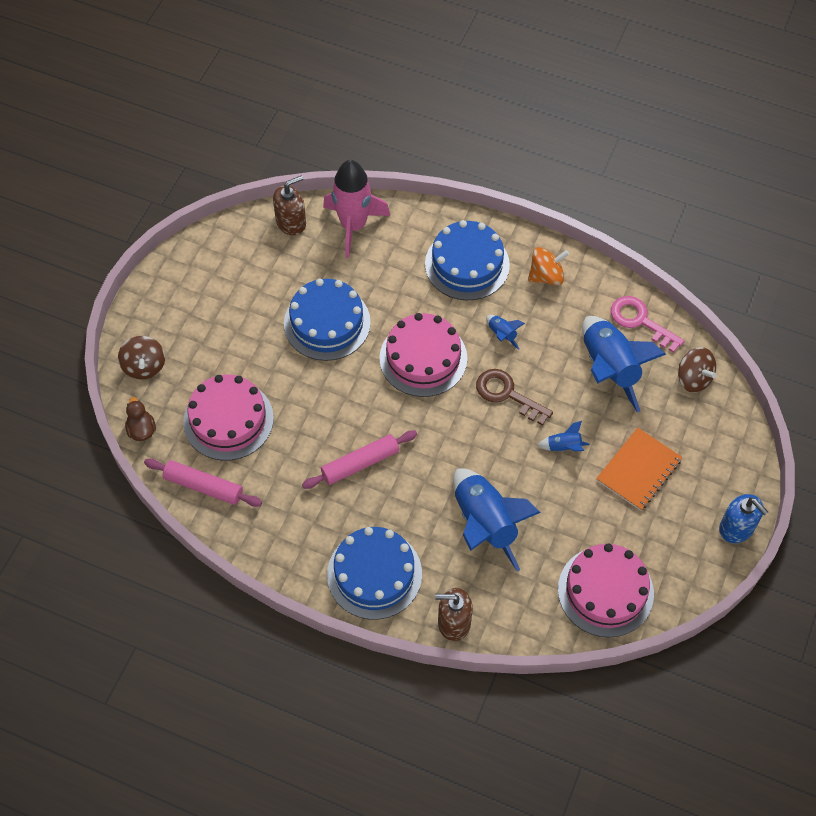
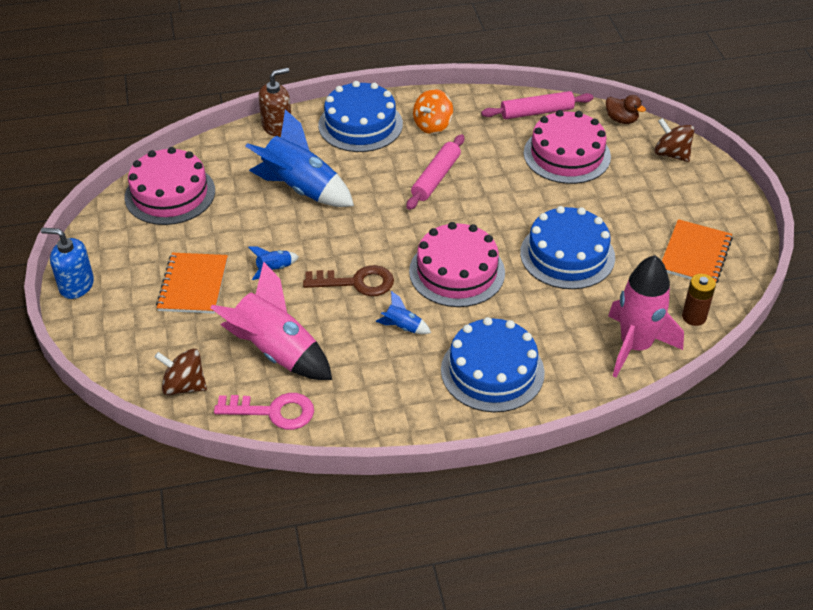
camera: 145 degrees right, 15 degrees down
brown soap dispenser [273,175,306,235] -> brown battery [682,274,716,326]
orange spinning top [528,247,569,285] -> orange spinning top moved to [413,89,453,134]
blue rocket [582,316,666,413] -> pink rocket [210,262,332,380]
none -> orange notebook [662,219,733,283]

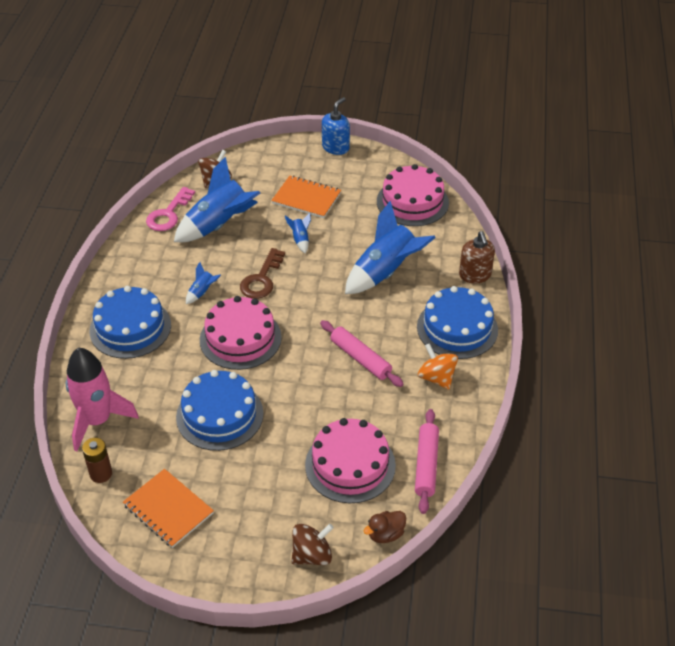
camera: 110 degrees right, 0 degrees up
pink rocket [210,262,332,380] -> blue rocket [174,156,260,242]

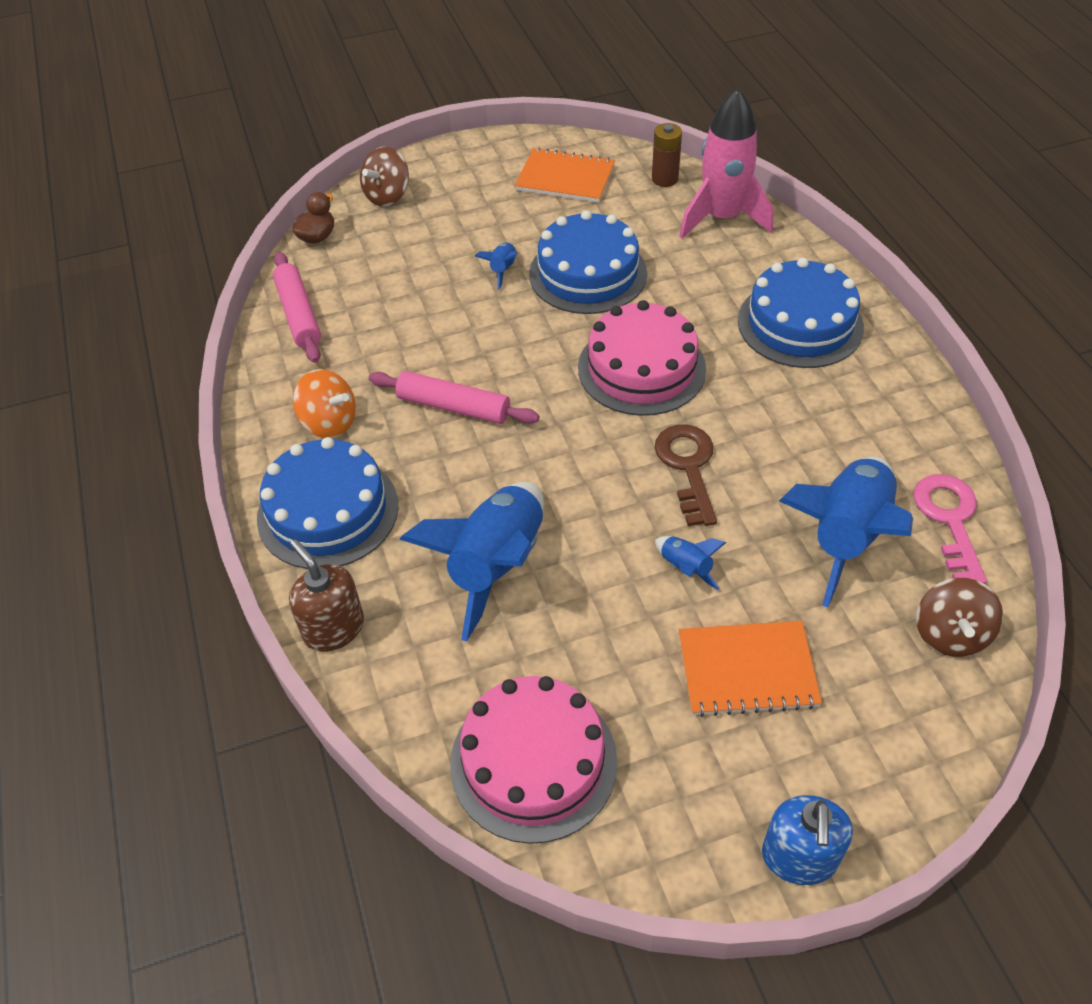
camera: 155 degrees right, 5 degrees up
blue rocket [186,262,221,304] -> blue rocket moved to [475,242,517,290]
pink cake [305,418,396,503] -> none

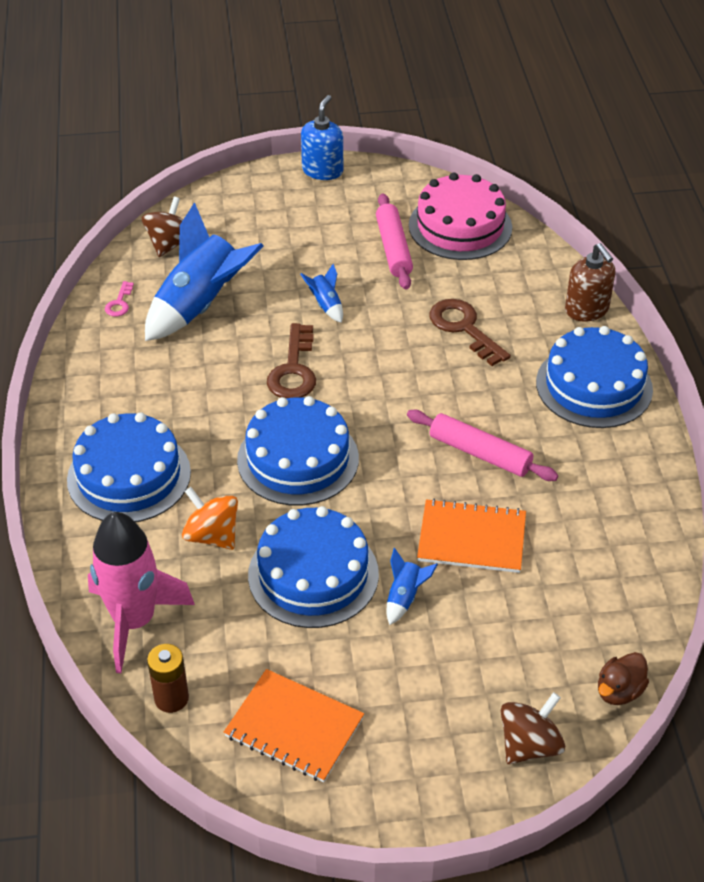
camera: 170 degrees left, 5 degrees down
pink rolling pin [273,252,321,363] -> pink rolling pin moved to [376,193,413,290]
orange spinning top [293,369,356,438] -> orange spinning top moved to [182,487,238,550]
blue rocket [400,482,544,641] -> brown key [430,299,511,366]
pink cake [578,300,706,416] -> blue cake [237,396,359,506]
orange notebook [679,621,822,717] -> orange notebook moved to [417,499,526,573]
pink key [913,474,987,584] -> pink key [105,281,134,317], size x0.51

